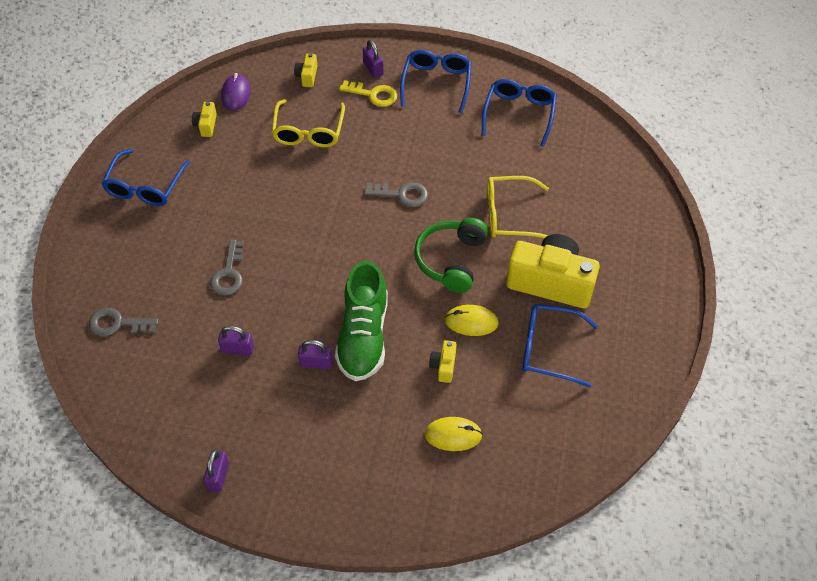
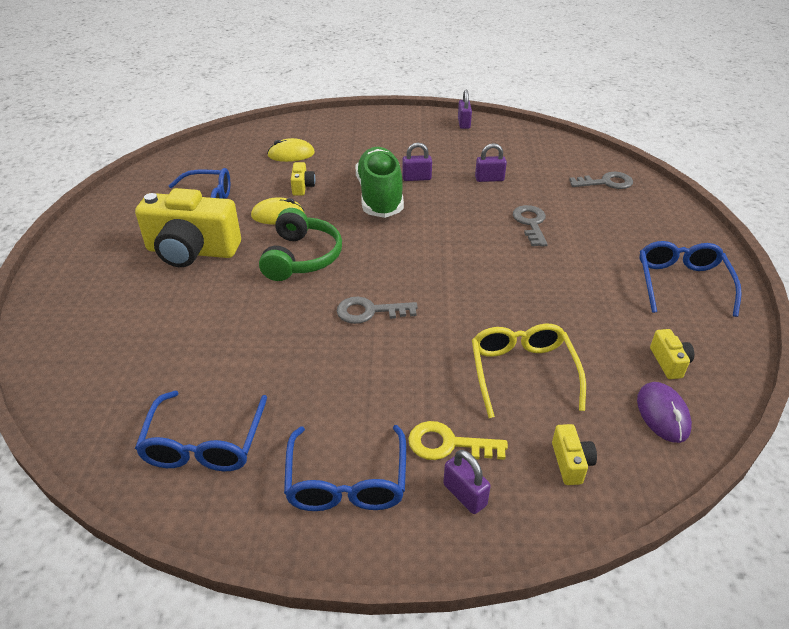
camera: 170 degrees right, 15 degrees down
yellow glasses [487,176,549,238] -> none

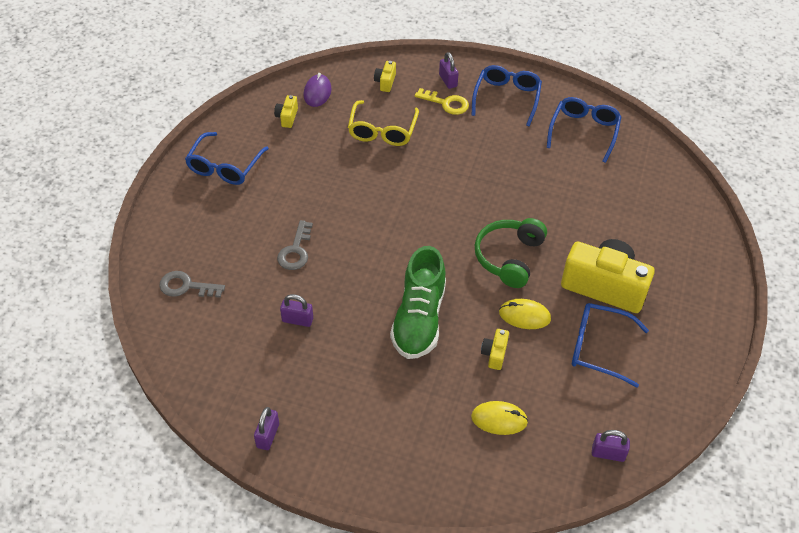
camera: 165 degrees left, 10 degrees up
grey key [337,297,418,324] -> none
purple padlock [402,143,432,181] -> purple padlock moved to [592,430,630,462]

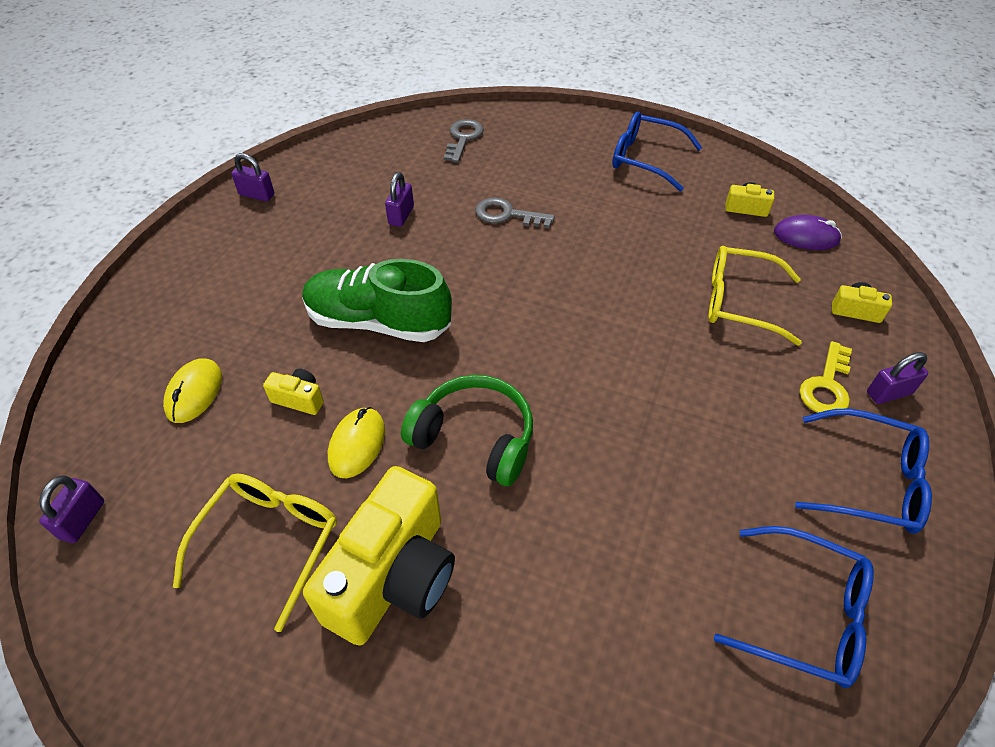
camera: 95 degrees right, 0 degrees up
blue glasses [572,303,649,387] -> yellow glasses [173,473,337,632]

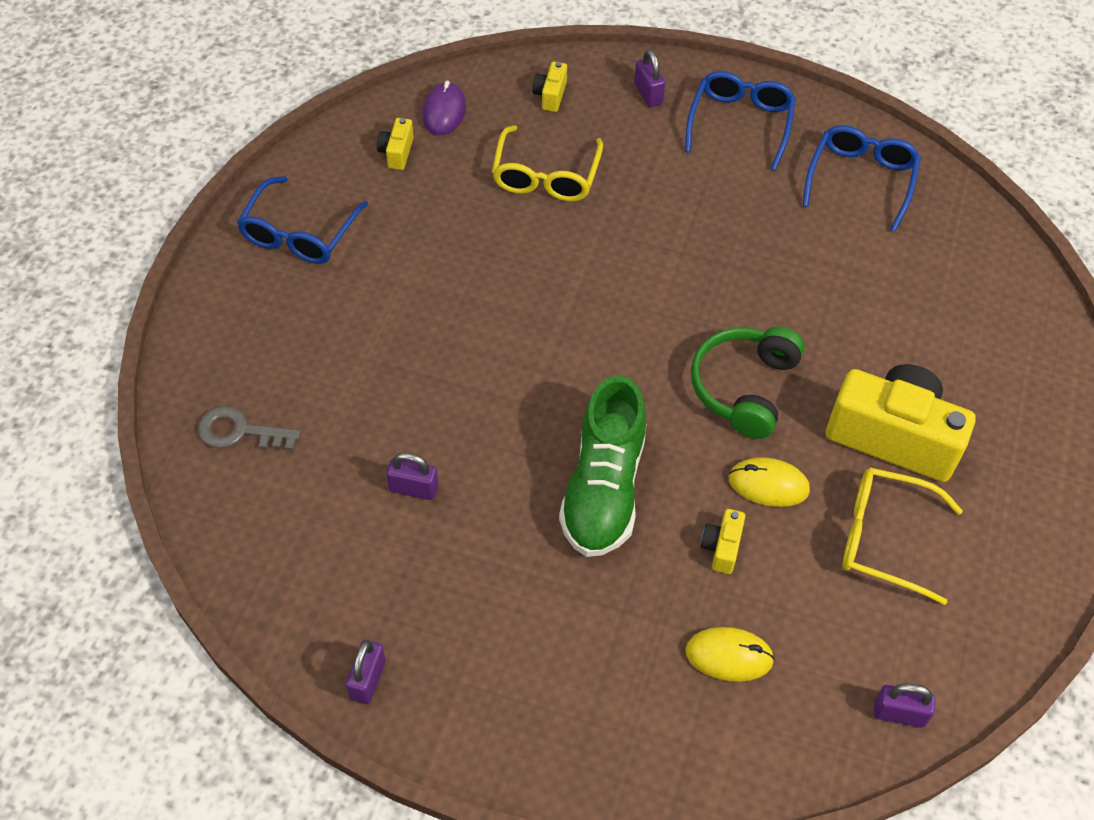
camera: 95 degrees left, 5 degrees up
grey key [475,197,555,228] -> none
yellow key [800,341,852,413] -> none

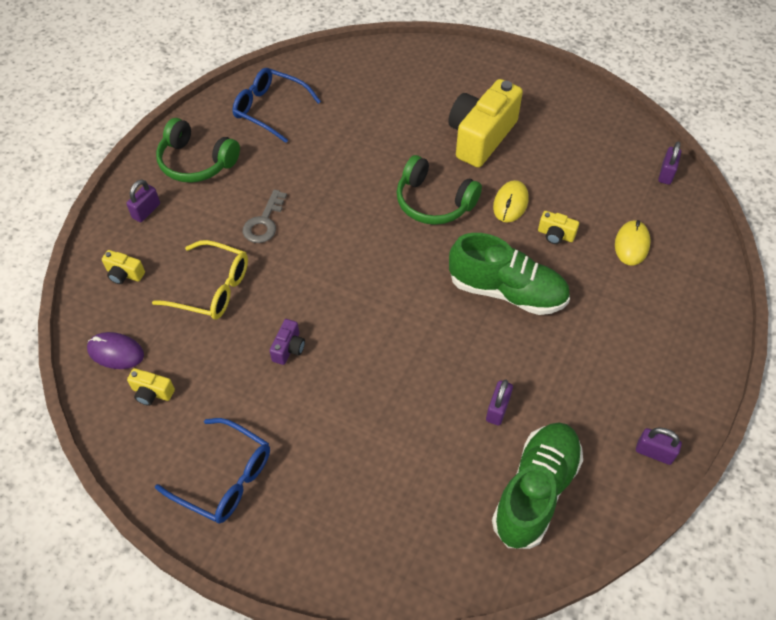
camera: 80 degrees left, 0 degrees up
grey key [198,406,301,450] -> grey key moved to [243,190,287,243]
purple padlock [634,50,665,107] -> purple padlock turned 45 degrees counterclockwise [126,179,160,222]
blue glasses [685,71,796,171] -> green headphones [156,118,240,183]
yellow glasses [842,467,963,605] -> none
none -> purple camera [270,319,305,365]
none -> green shoe [492,422,583,549]

